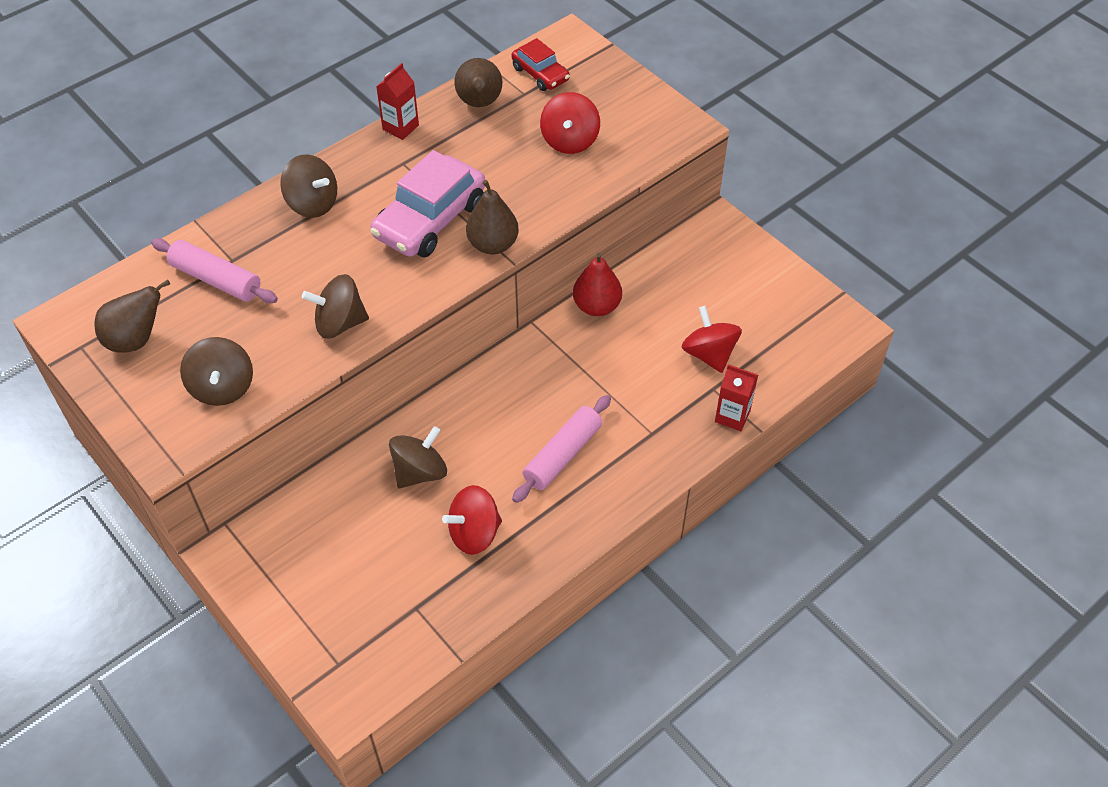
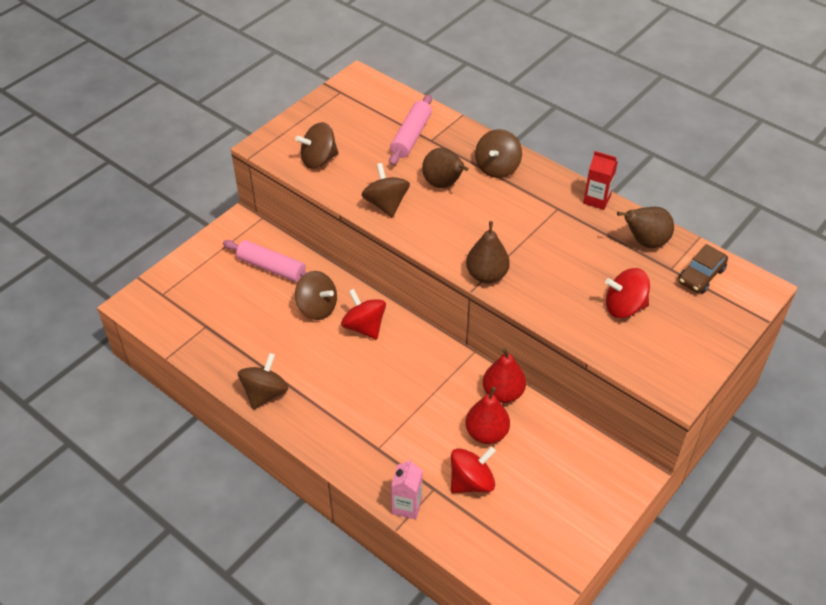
camera: 80 degrees right, 5 degrees down
brown pear [94,280,170,353] -> brown pear moved to [422,148,468,188]
pink car [370,150,485,257] -> none
red spinning top [442,485,502,555] -> red spinning top moved to [341,289,386,339]
red car [512,38,570,91] -> brown car [678,244,728,293]
pink rolling pin [512,395,611,503] -> pink rolling pin moved to [223,240,308,282]
red carton [715,364,758,431] -> pink carton [391,458,423,520]
none -> brown spinning top [238,353,289,410]
none -> red pear [466,387,510,444]

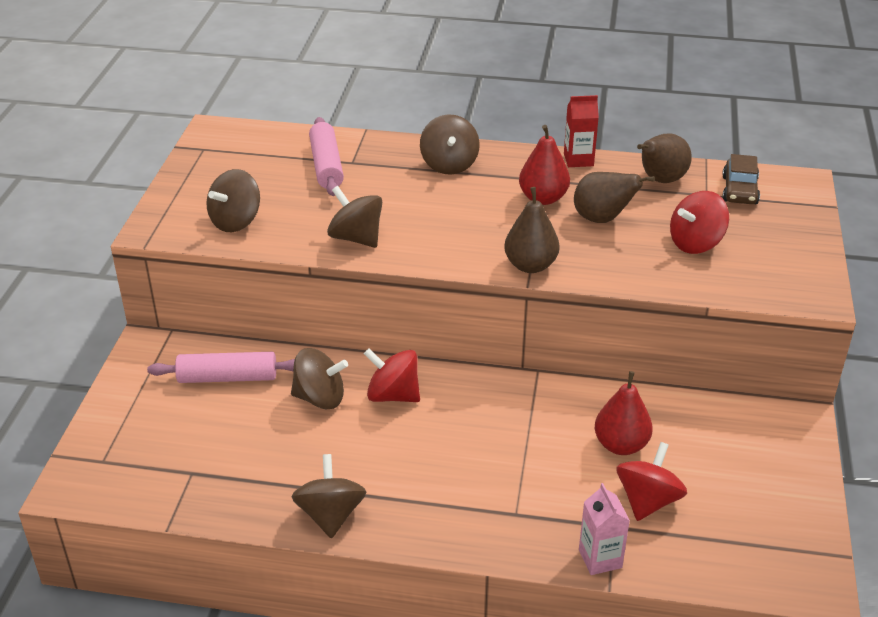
camera: 30 degrees left, 10 degrees down
brown pear [422,148,468,188] -> brown pear moved to [574,172,655,223]
red pear [483,348,526,403] -> red pear moved to [519,125,570,205]

